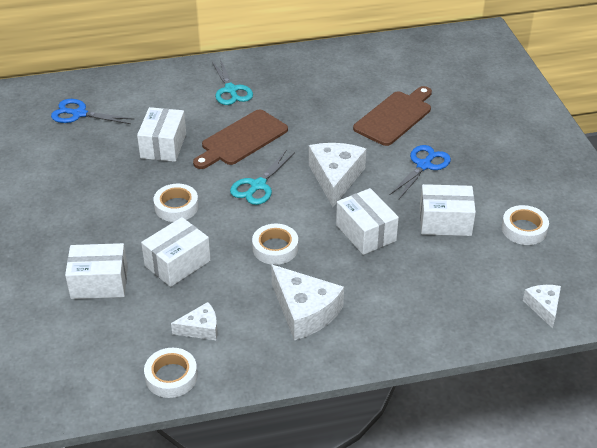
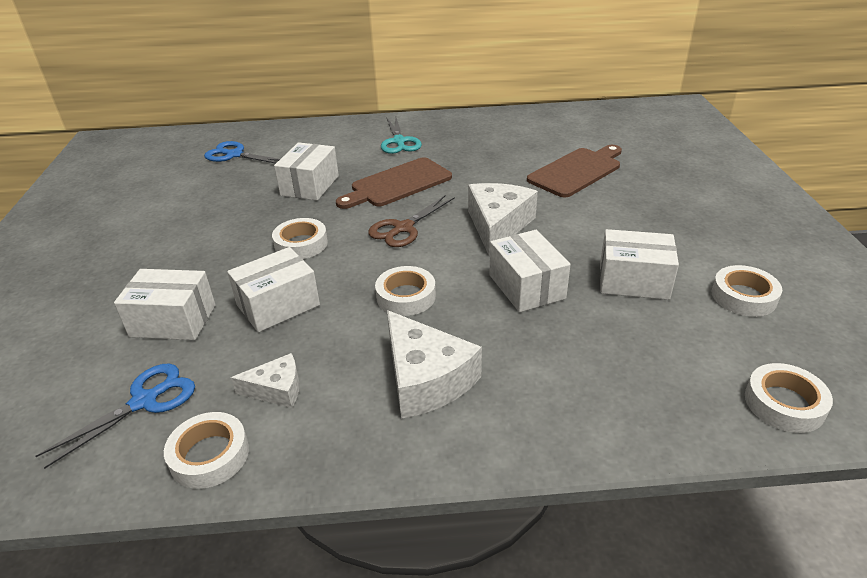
camera: 10 degrees right, 5 degrees down
turquoise scissors [230,150,295,205] -> brown scissors [368,195,455,247]
blue scissors [390,145,451,199] -> blue scissors moved to [35,363,195,469]
white cheese [523,285,561,329] -> white tape [745,363,833,433]

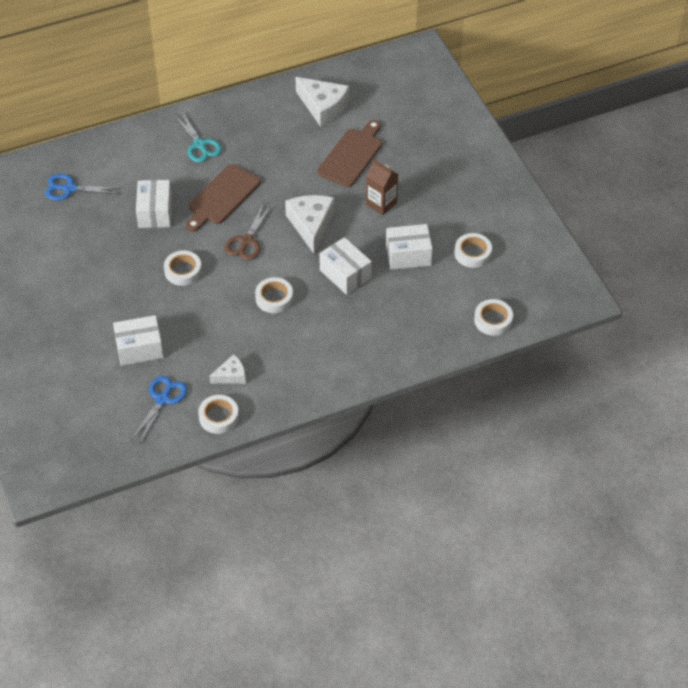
camera: 20 degrees left, 15 degrees up
white box [227,247,320,332] -> none
white cheese [387,310,482,419] -> white cheese moved to [295,77,349,127]
none -> brown carton [366,159,398,215]

